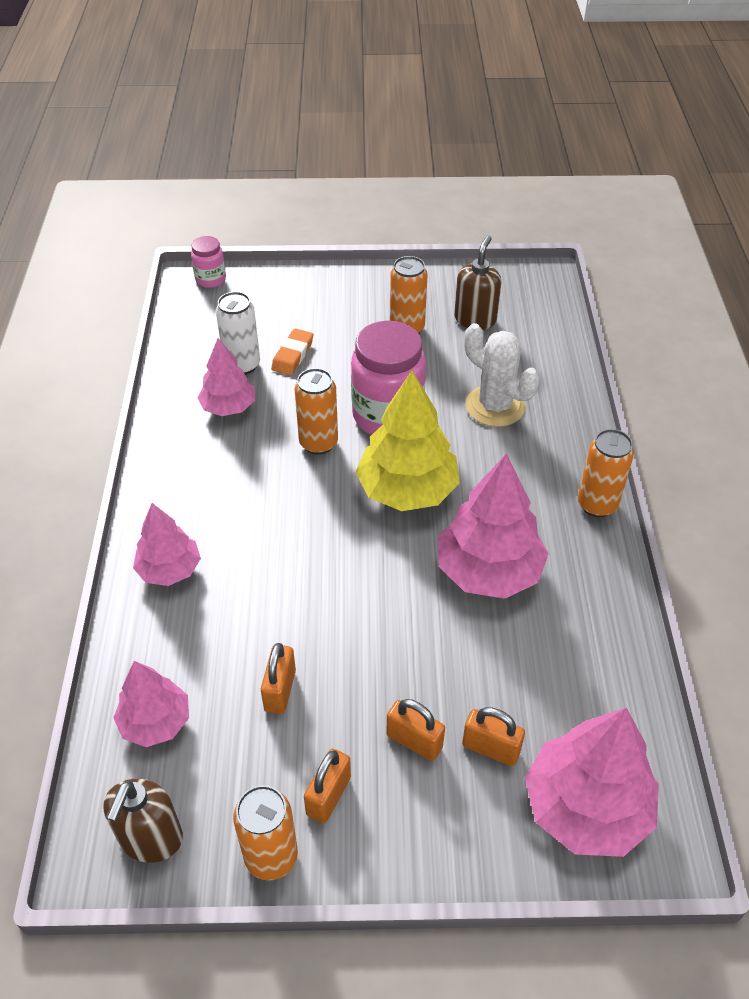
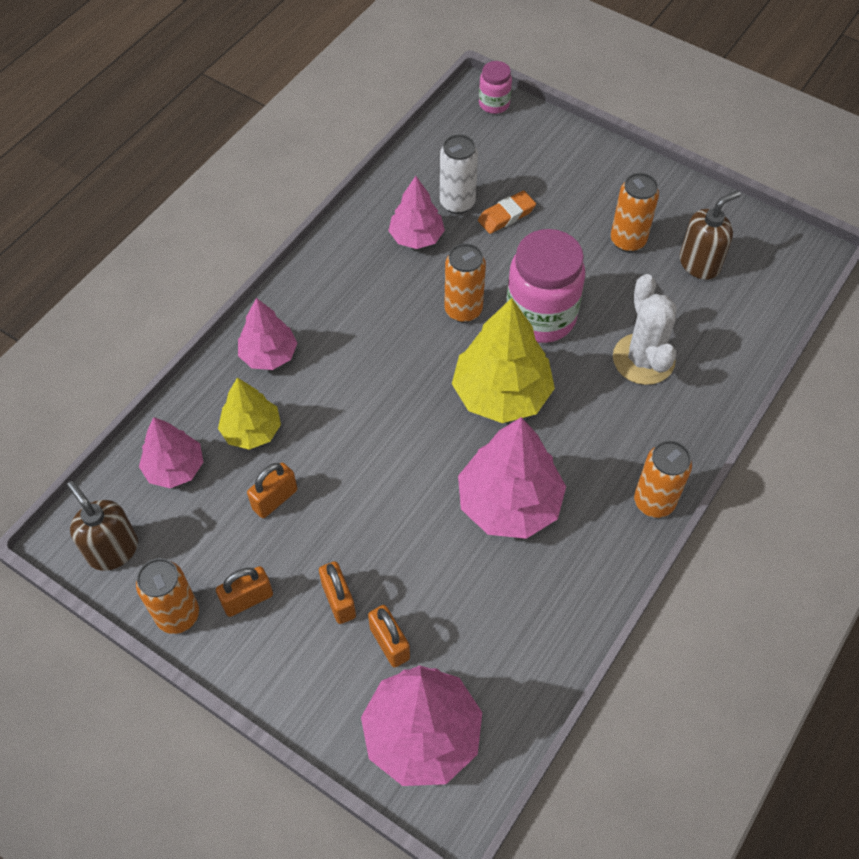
camera: 35 degrees right, 10 degrees up
brown soap dispenser [104,779,183,863] -> brown soap dispenser turned 90 degrees clockwise [67,481,138,571]
none -> yellow tree [218,378,281,450]

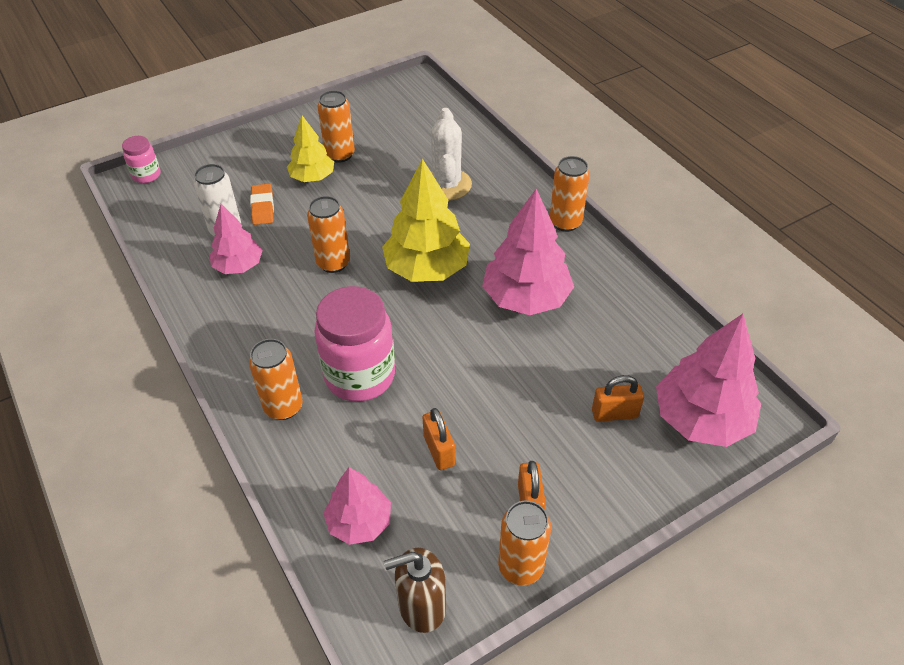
camera: 65 degrees left, 10 degrees down
yellow tree [218,378,281,450] -> yellow tree moved to [287,115,334,182]
pink tree [238,298,297,370] -> orange can [249,339,303,420]
orange padlock [319,561,356,624] -> none
pink jar [506,229,585,343] -> pink jar moved to [314,286,395,402]
white cactus [613,274,677,385] -> white cactus turned 75 degrees clockwise [431,108,472,201]
brown soap dispenser [680,190,741,280] -> none

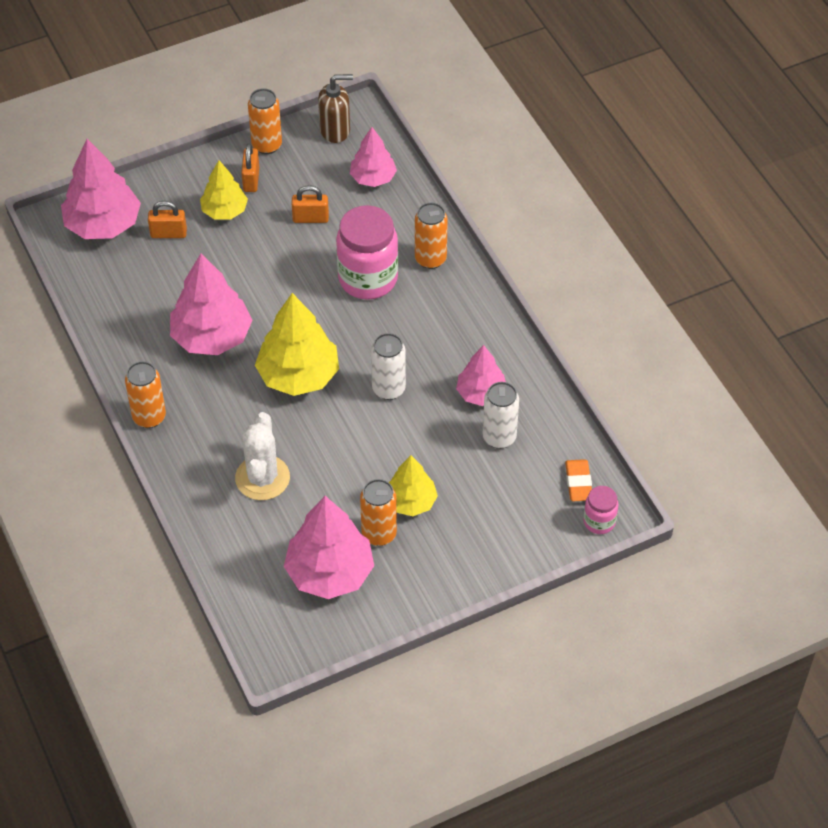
camera: 175 degrees left, 5 degrees up
orange eraser [250,184,274,225] -> orange eraser moved to [565,459,592,501]
orange can [307,196,350,273] -> white can [371,333,406,400]
orange padlock [423,408,455,470] -> orange padlock turned 75 degrees counterclockwise [292,185,329,223]
none -> yellow tree [200,160,248,219]
none -> pink tree [284,496,374,599]

